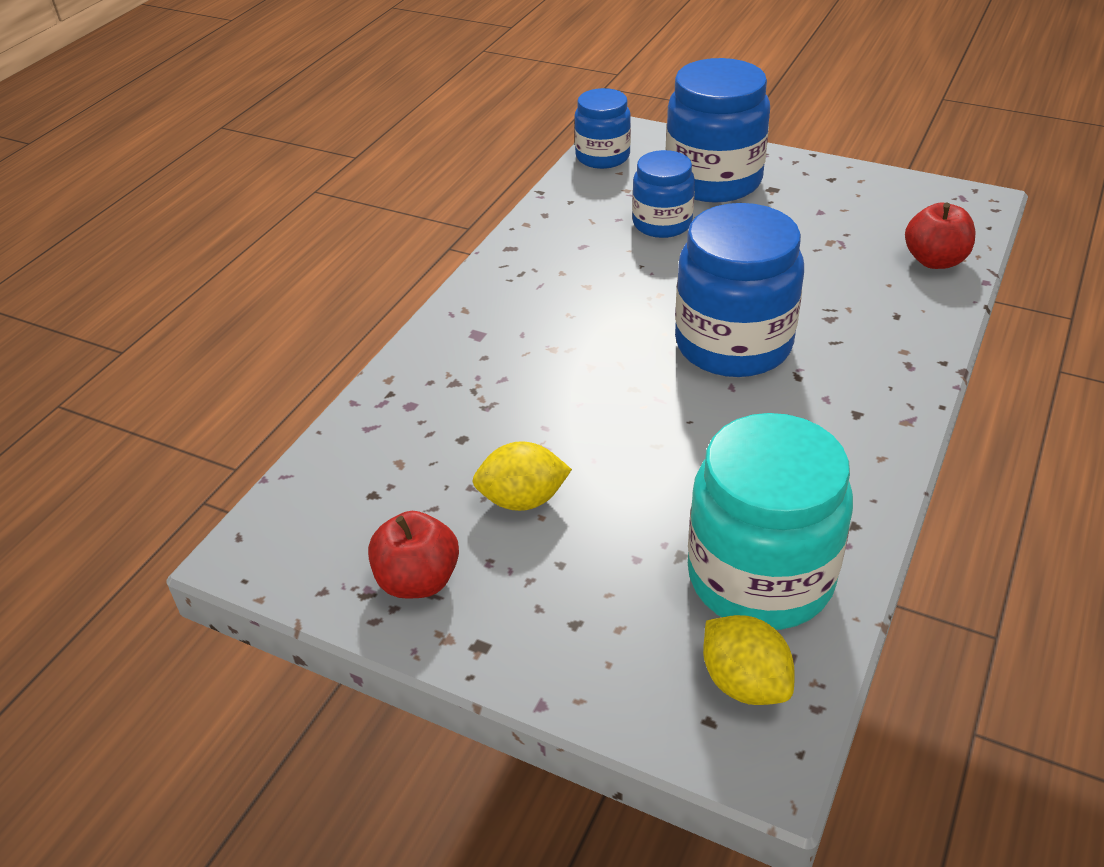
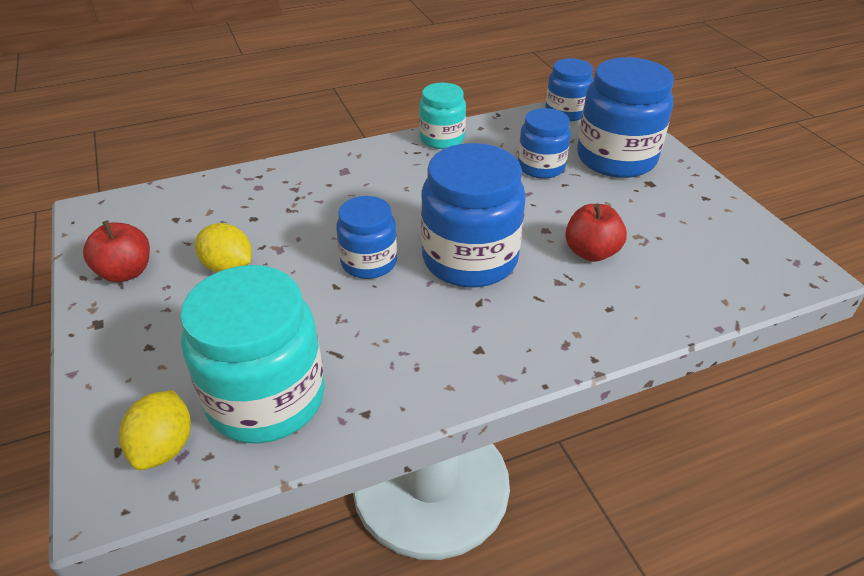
camera: 40 degrees right, 0 degrees up
red apple [905,203,975,269] -> red apple moved to [565,203,627,262]
none -> blue jar [336,196,397,279]
none -> turquoise jar [419,83,466,149]

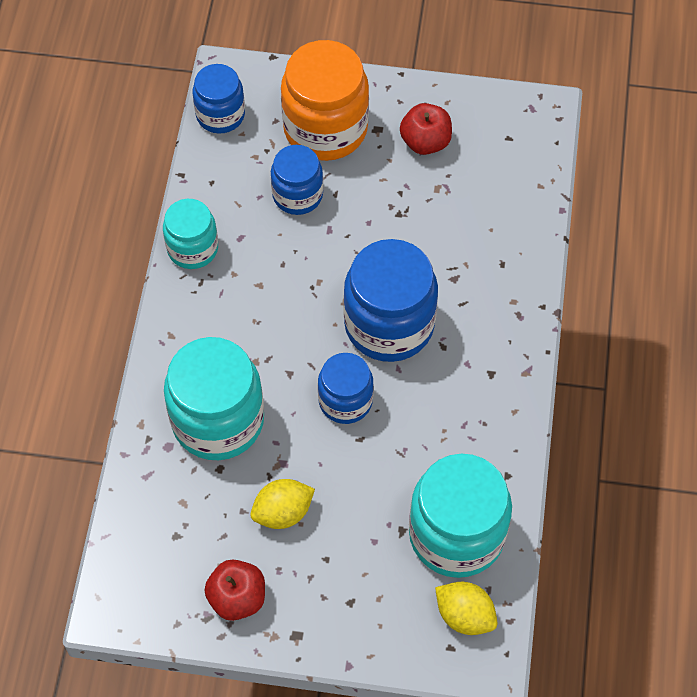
camera: 60 degrees left, 20 degrees up
red apple [565,203,627,262] -> red apple moved to [400,103,452,155]
blue jar [577,57,674,178] -> orange jar [281,40,369,161]
none -> turquoise jar [164,337,264,460]

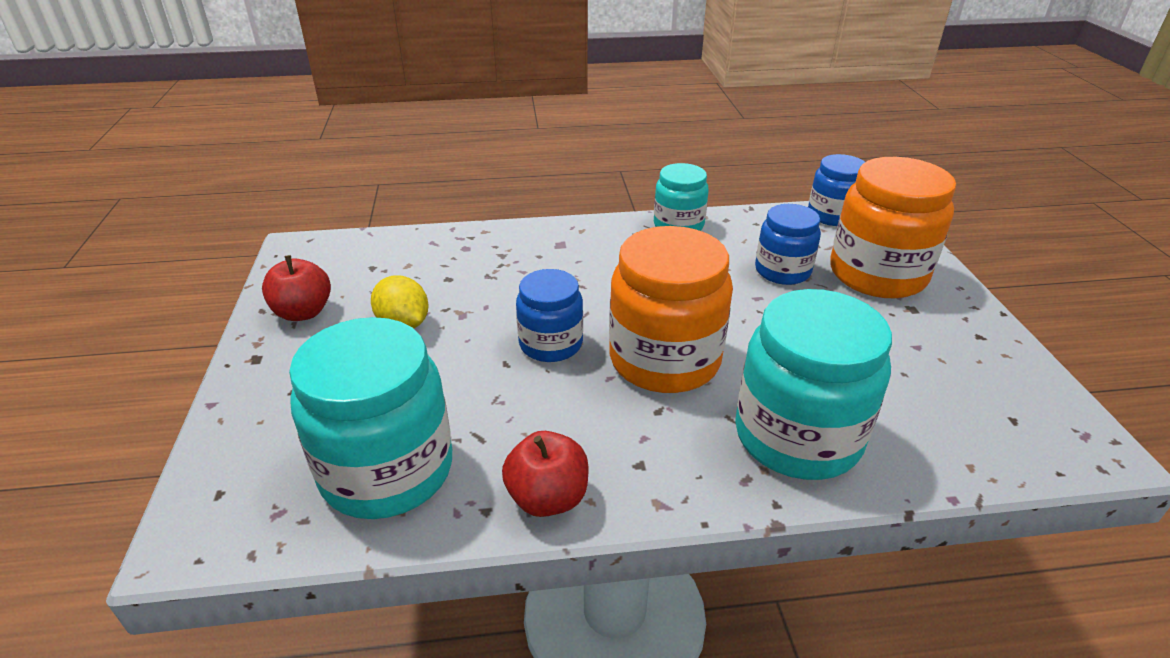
camera: 75 degrees right, 25 degrees down
turquoise jar [164,337,264,460] -> turquoise jar moved to [735,289,892,480]
blue jar [343,239,438,362] -> orange jar [609,226,733,393]
red apple [400,103,452,155] -> red apple moved to [502,431,589,517]
yellow lemon [435,582,497,635] -> none

